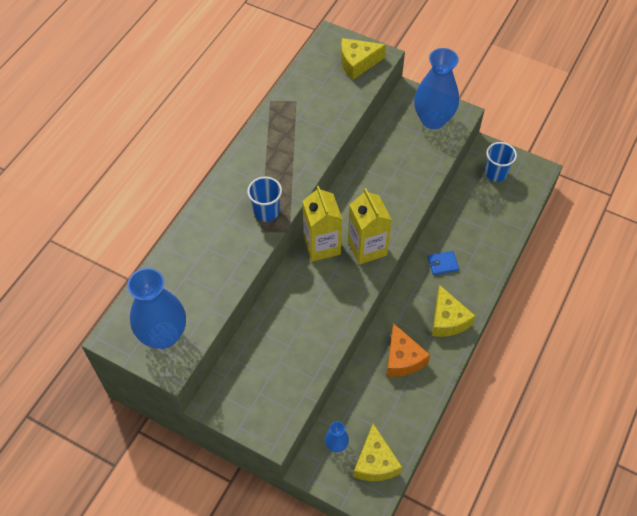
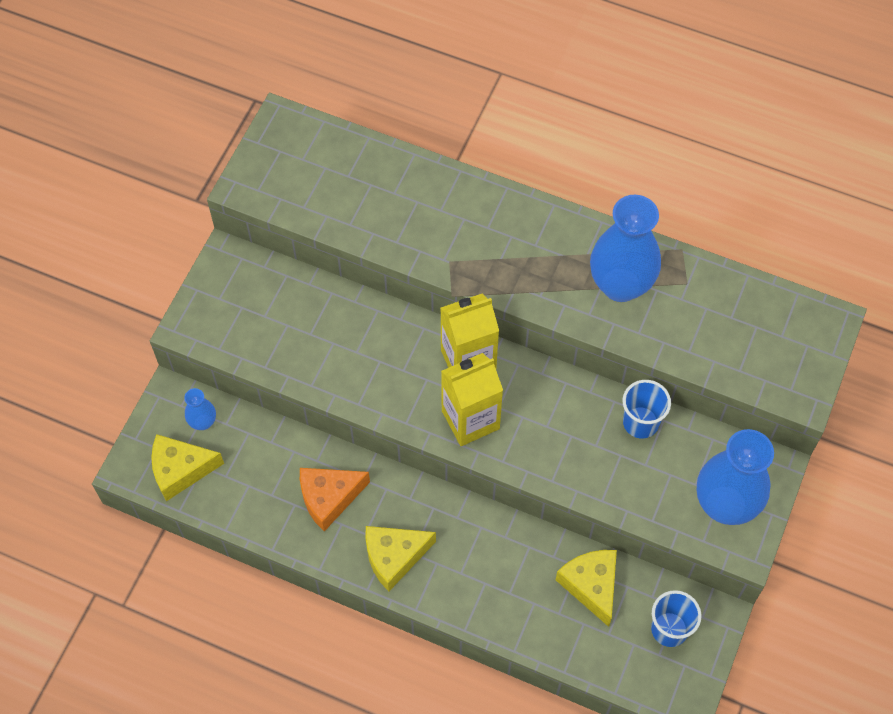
camera: 85 degrees right, 5 degrees up
blue vase [127,268,186,349] -> blue vase moved to [590,195,661,302]
blue cup [247,177,282,222] -> blue cup moved to [622,380,671,438]
yellow cheese [341,38,386,80] -> yellow cheese moved to [556,550,617,627]
blue wallet [428,251,459,275] -> none

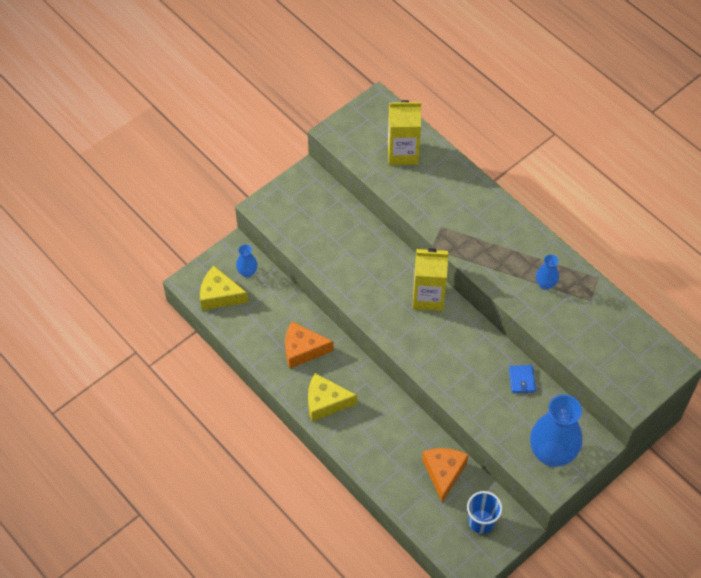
camera: 25 degrees right, 5 degrees down
yellow carton [441,353,503,446] -> yellow carton moved to [388,100,421,165]
yellow cheese [556,550,617,627] -> orange cheese [422,448,469,503]
blue vase [590,195,661,302] -> blue vase [536,254,559,290], size x0.46
blue cup [622,380,671,438] -> blue wallet [509,365,536,393]

